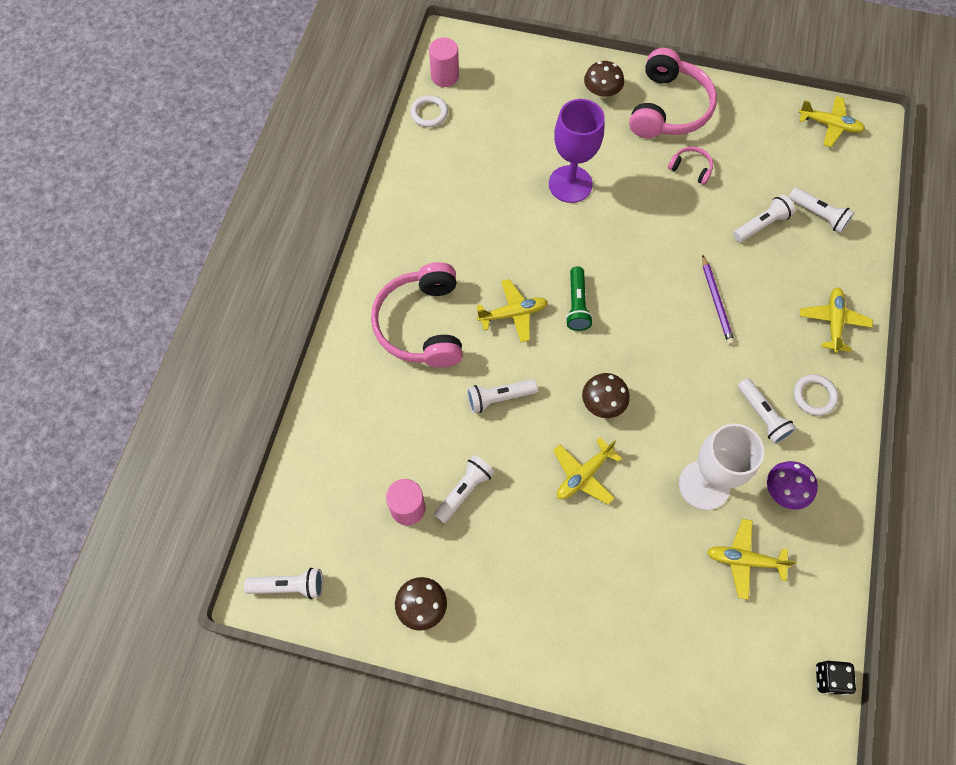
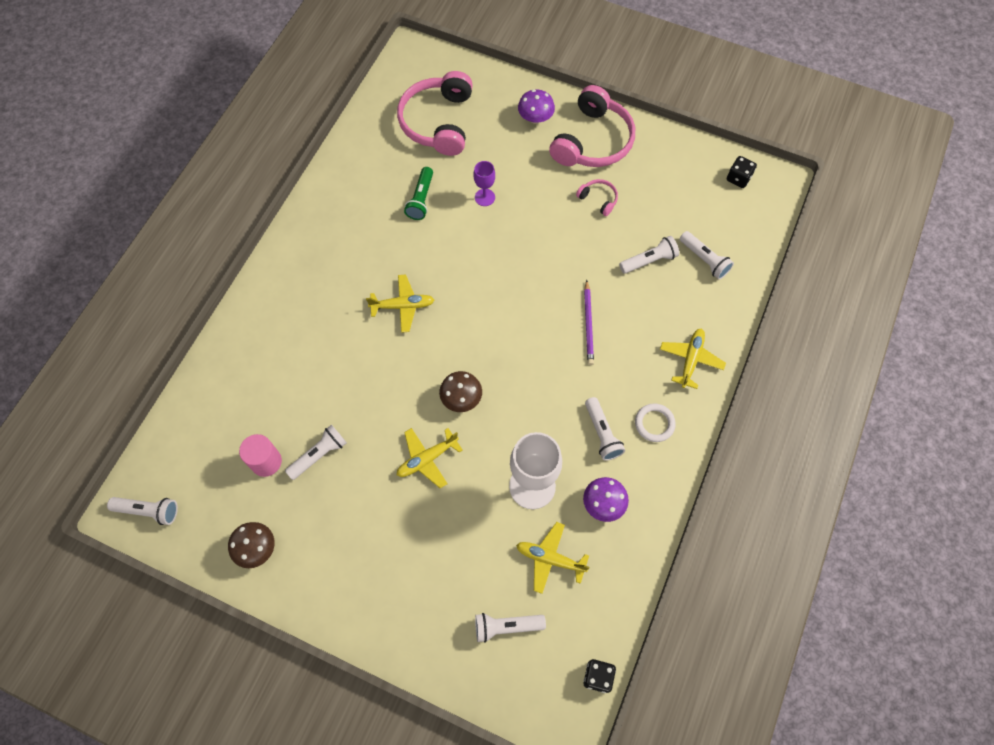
camera: 10 degrees right, 0 degrees up
pink headphones [371,262,463,368] -> pink headphones moved to [397,71,473,156]
white ring [410,95,448,127] -> none
pink cylinder [429,38,459,87] -> none
white flashlight [467,379,538,413] -> white flashlight moved to [475,613,546,643]
purple goblet [549,99,604,203] -> purple goblet [474,161,495,206], size x0.51
green flashlight [566,267,593,331] -> green flashlight moved to [404,167,433,220]
brown mushroom [584,61,624,99] -> purple mushroom [518,89,555,124]
yellow plane [799,96,865,147] -> black dice [727,156,757,188]

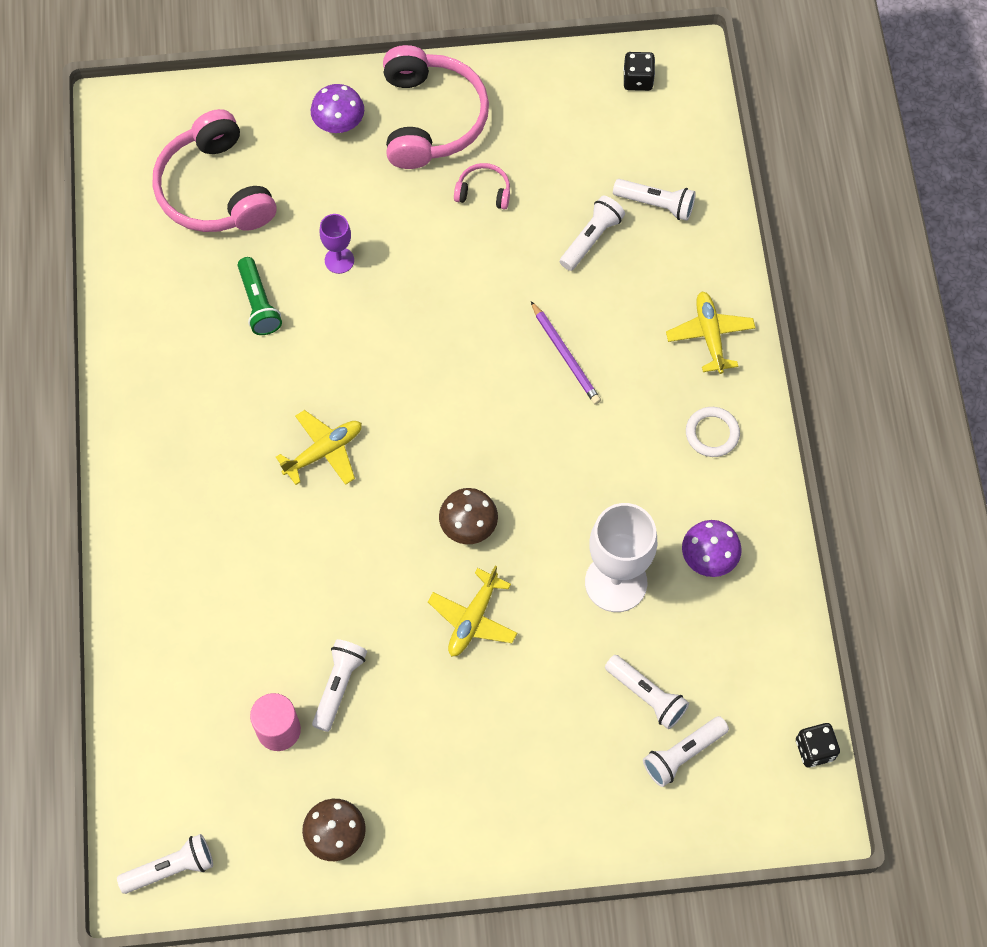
camera: 30 degrees left, 0 degrees up
yellow plane [516,522,590,594] -> none
white flashlight [585,397,625,461] -> white flashlight moved to [605,655,689,729]

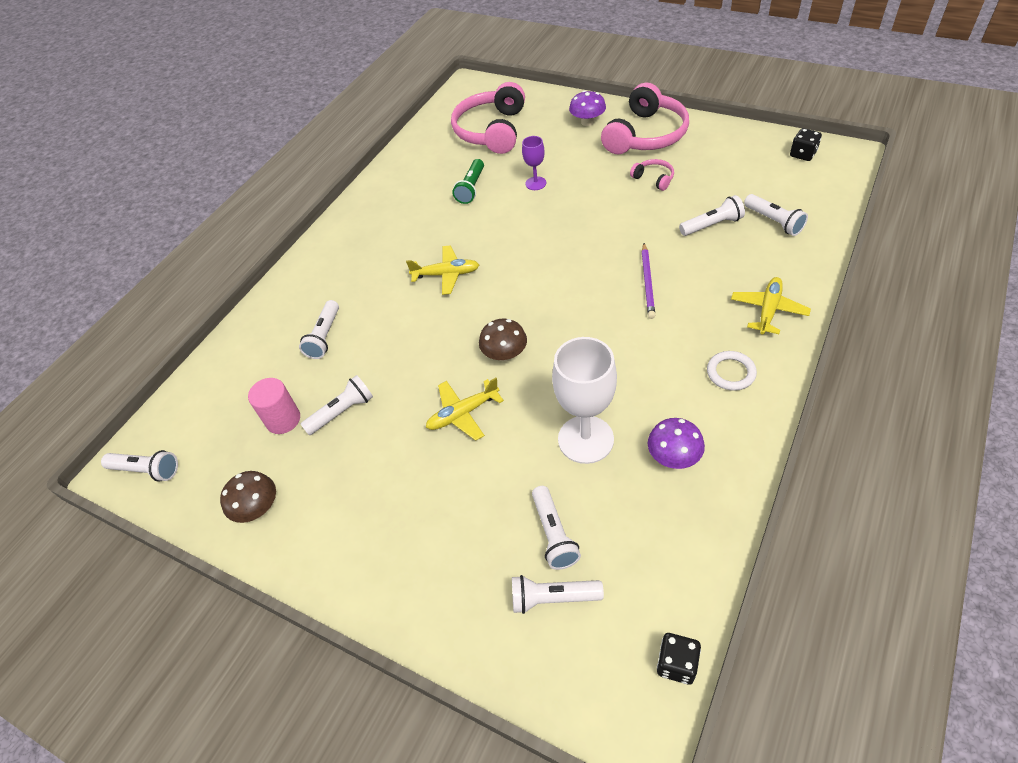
camera: 40 degrees right, 15 degrees down
none -> white flashlight [299,300,339,359]

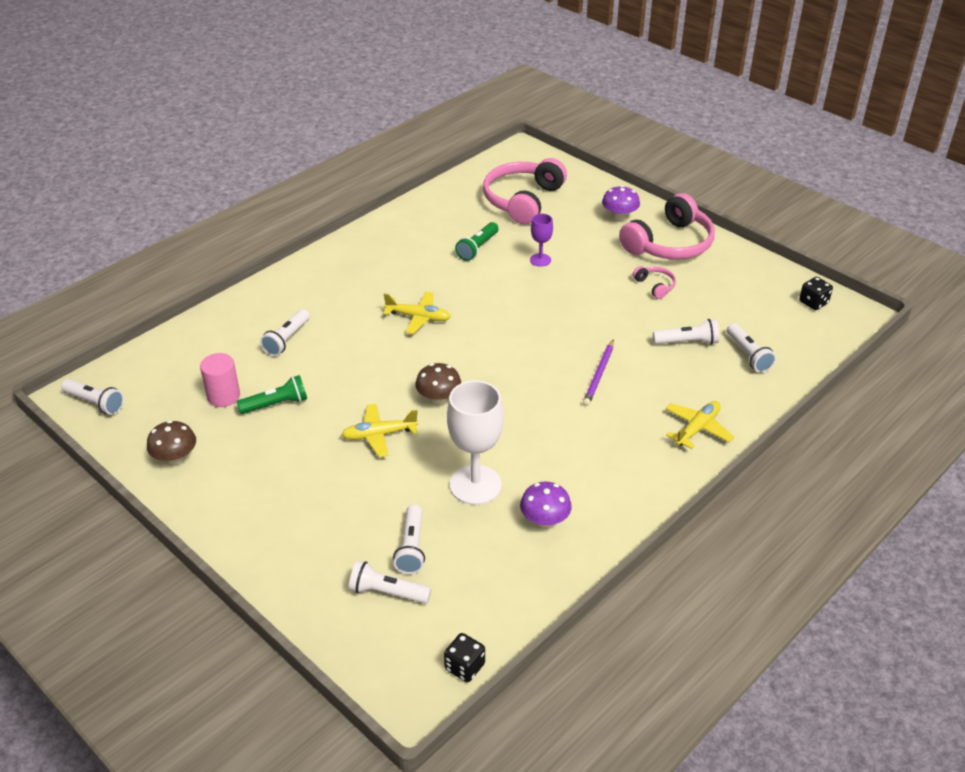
camera: 10 degrees right, 10 degrees down
white flashlight [301,375,373,435] -> green flashlight [237,375,307,414]
white ring [707,351,757,391] -> none

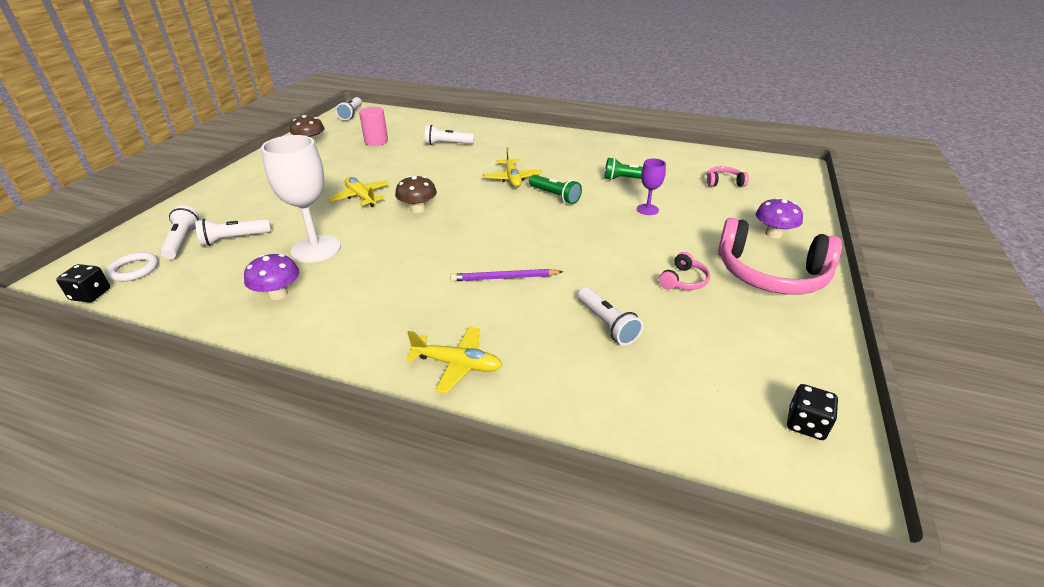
camera: 65 degrees right, 5 degrees down
green flashlight [237,375,307,414] -> green flashlight moved to [529,175,582,204]
pink headphones [483,158,567,225] -> pink headphones [707,166,749,187], size x0.44
white flashlight [727,323,776,373] -> none
none -> white ring [106,252,159,281]

